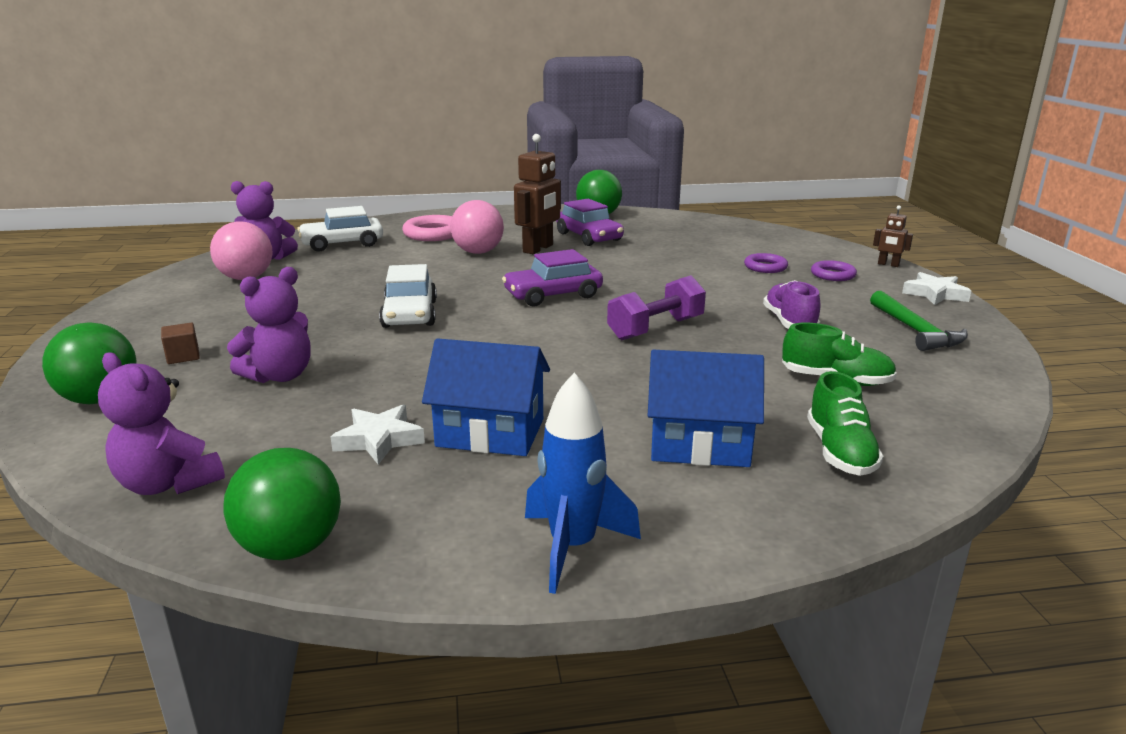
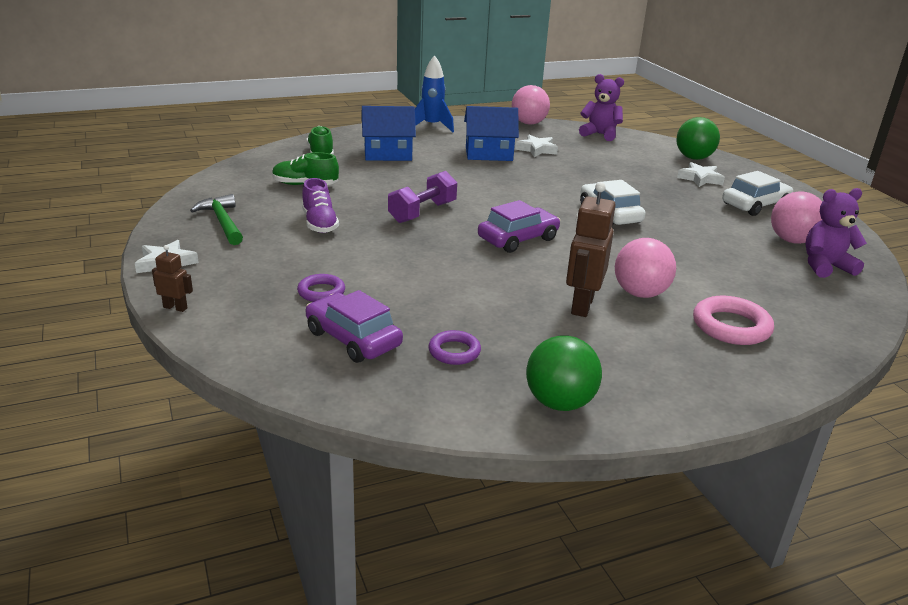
camera: 165 degrees right, 5 degrees up
brown cube [161,323,200,364] -> white star [677,162,725,187]
green ball [223,448,341,560] -> pink ball [512,85,550,125]
purple teddy bear [227,267,311,383] -> none
white car [297,206,383,252] -> white car moved to [722,171,793,216]
purple car [556,199,624,246] -> purple car moved to [306,290,403,363]
purple ring [811,260,857,281] -> purple ring moved to [428,330,481,365]

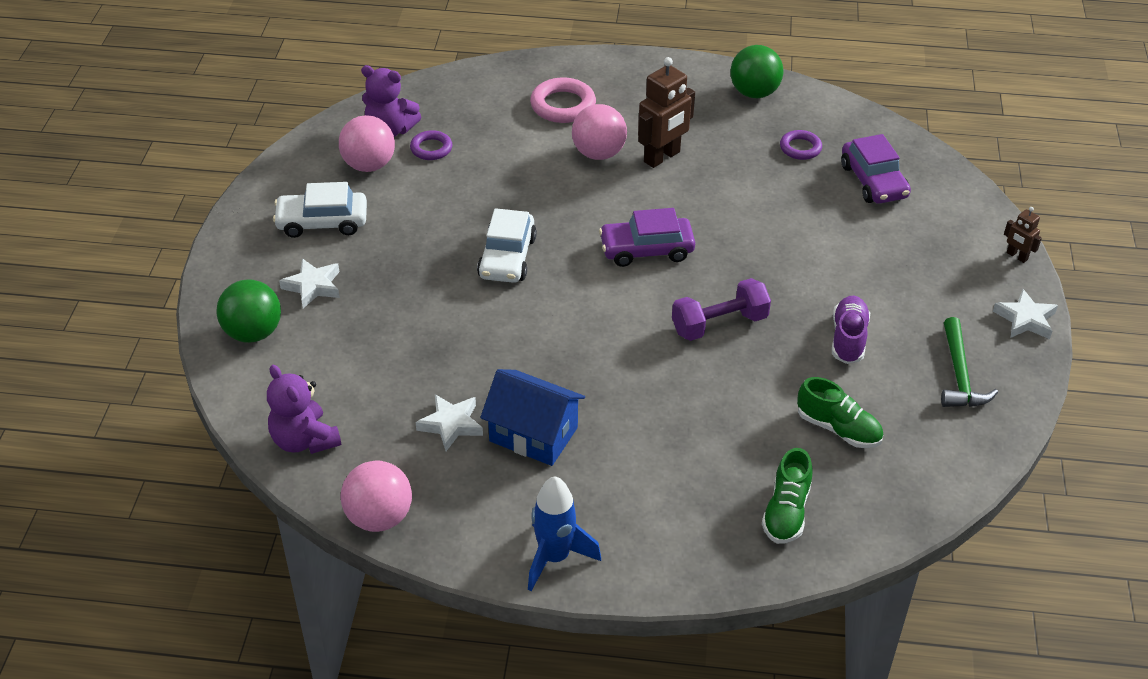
camera: 150 degrees left, 15 degrees up
purple ring [297,274,345,302] -> purple ring moved to [410,130,452,160]
blue house [362,106,416,161] -> none

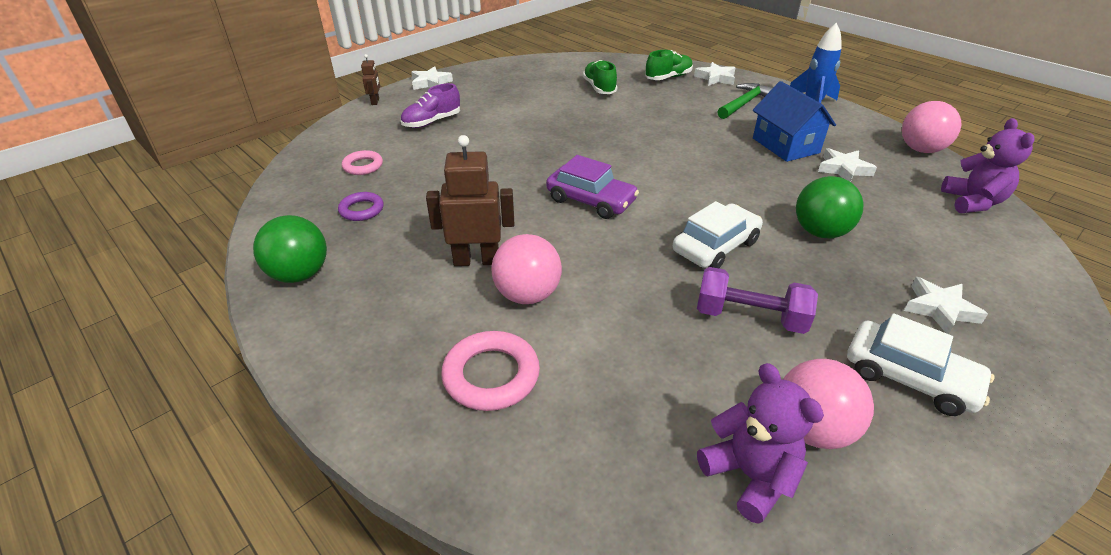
camera: 140 degrees left, 5 degrees down
green ball [216,279,281,343] -> green ball moved to [796,176,863,238]
purple ring [410,130,452,160] -> none
purple dumbbell [672,278,771,341] -> purple dumbbell moved to [697,267,818,334]
purple shoe [832,296,870,364] -> purple shoe moved to [400,83,460,128]
purple car [841,134,911,204] -> pink ring [342,150,383,175]
green hammer [941,317,998,407] -> green hammer moved to [717,83,773,119]
none -> white star [694,62,735,86]

